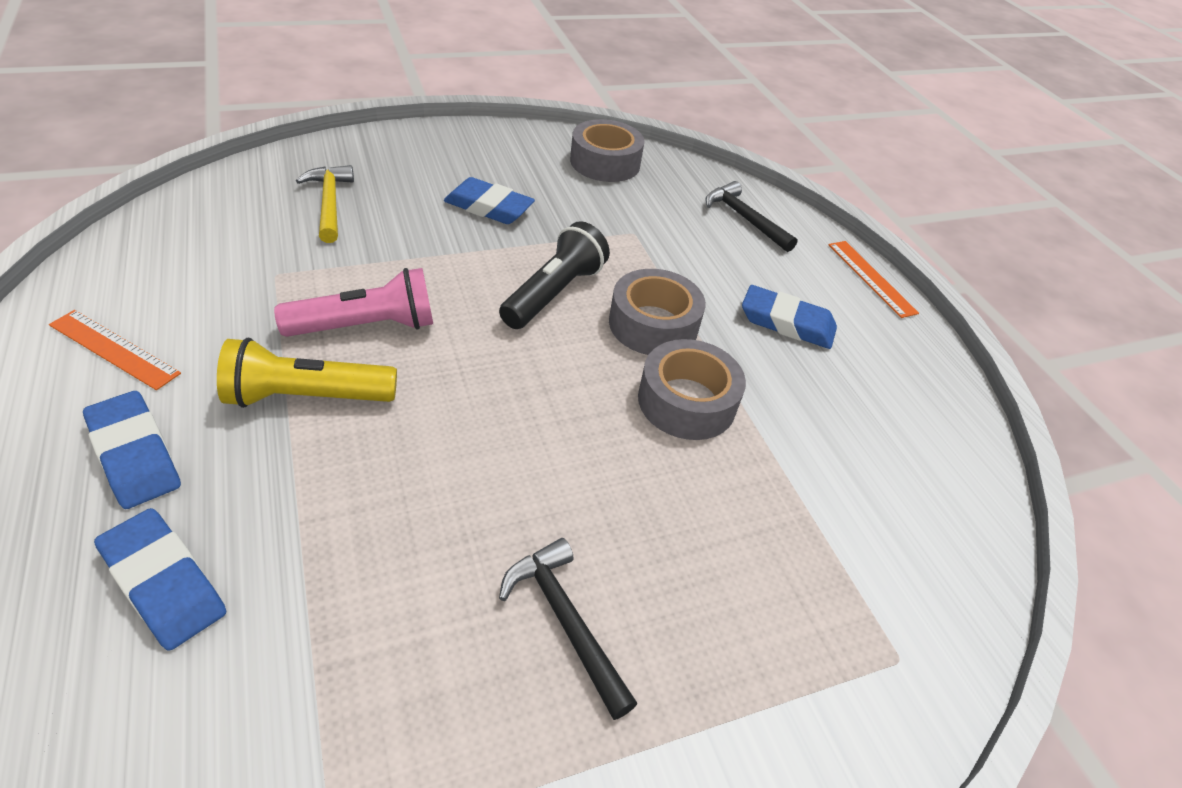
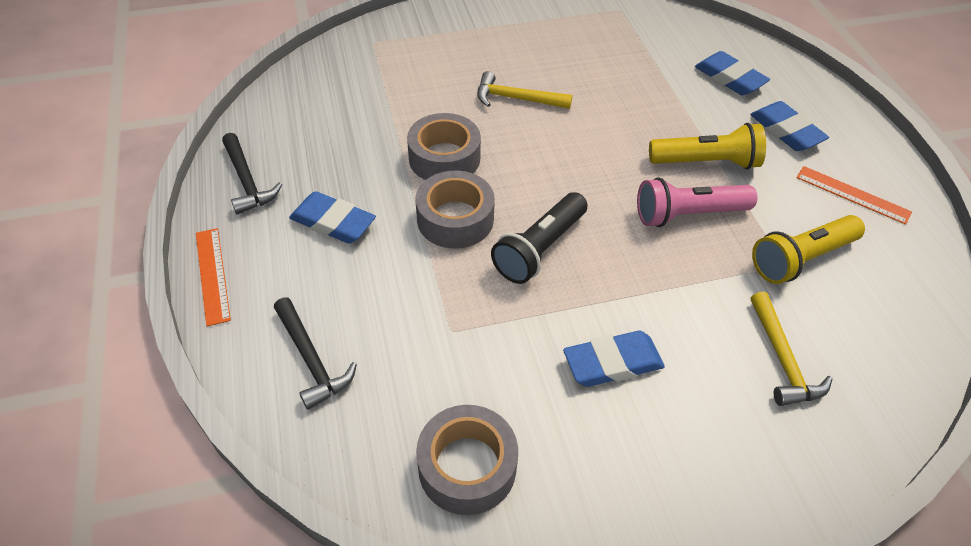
camera: 170 degrees left, 5 degrees up
blue eraser [444,177,535,224] -> blue eraser turned 45 degrees counterclockwise [563,331,665,387]
black hammer [499,538,638,720] -> black hammer moved to [222,133,282,215]
none -> yellow hammer [477,71,572,109]
none -> yellow flashlight [752,215,865,284]

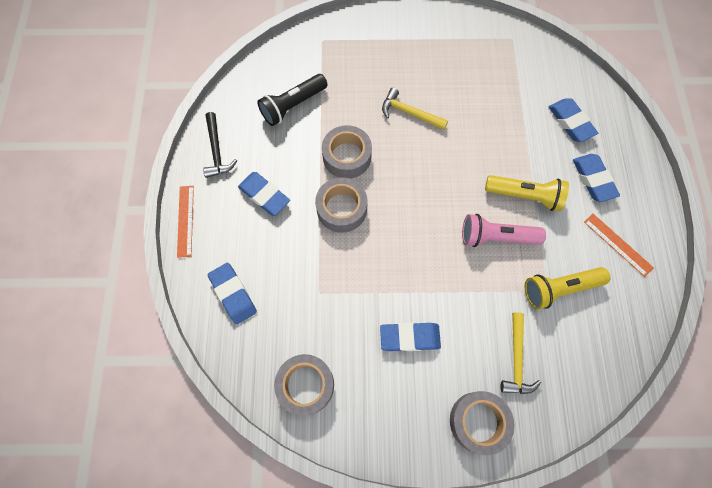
camera: 15 degrees right, 20 degrees up
black hammer [274,297,357,410] -> blue eraser [207,263,257,324]
black flashlight [491,192,588,284] -> black flashlight moved to [257,74,328,126]
none -> grey tape [450,391,515,455]

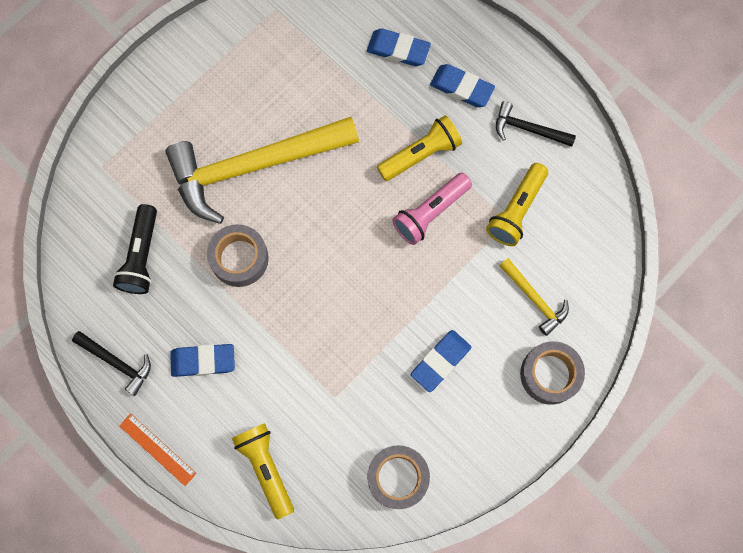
camera: 45 degrees left, 5 degrees up
blue eraser [207,263,257,324] -> yellow flashlight [232,423,294,520]
grey tape [315,177,367,233] -> none
yellow hammer [382,88,448,130] -> yellow hammer [165,117,359,224], size x2.29
orange ruler [584,214,654,277] -> black hammer [496,101,576,147]

